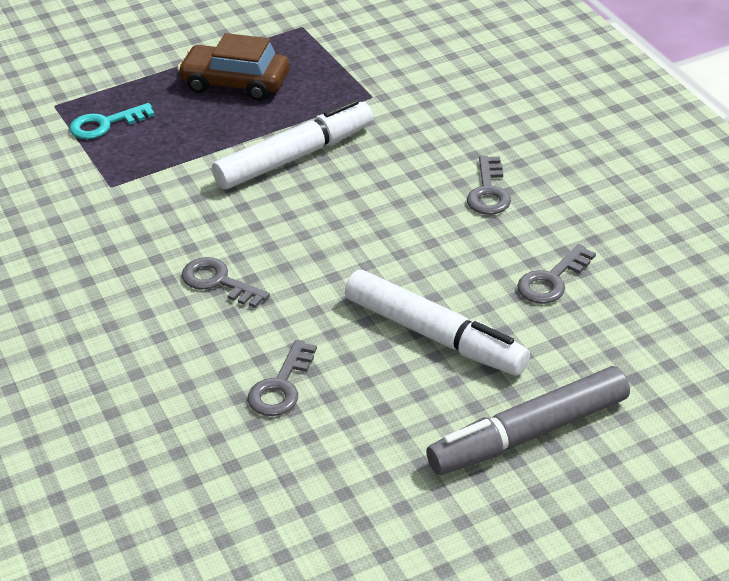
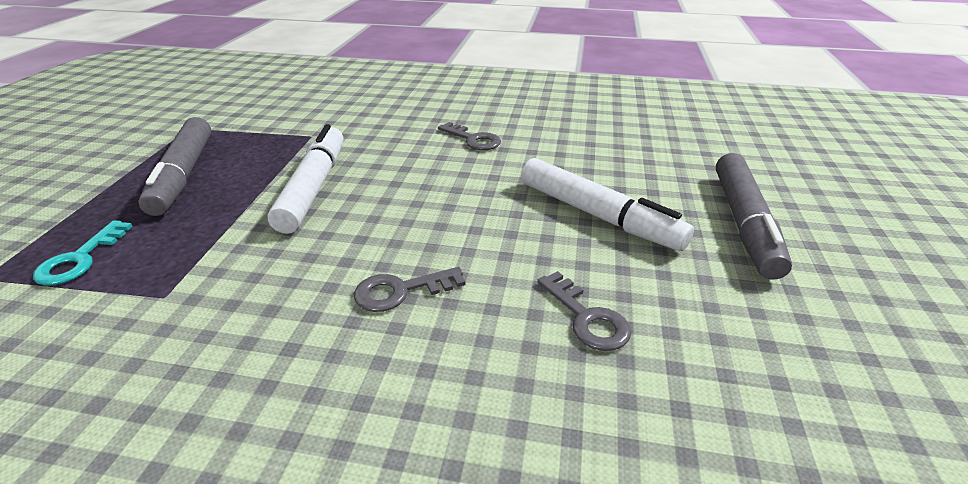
camera: 55 degrees left, 5 degrees down
brown car [177,33,289,101] -> grey marker [138,117,211,216]
white marker [345,270,530,376] -> white marker turned 60 degrees clockwise [521,158,694,251]
grey key [517,244,596,304] -> none

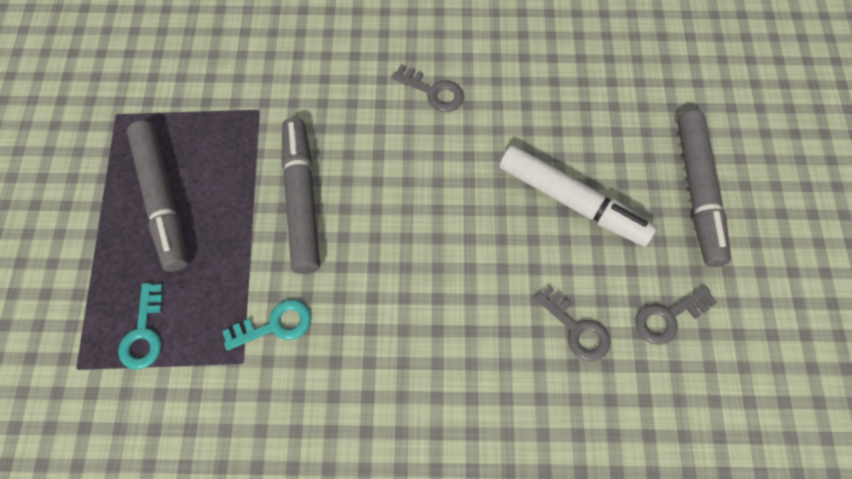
camera: 10 degrees left, 30 degrees up
white marker [267,124,344,234] -> grey marker [282,117,320,274]
grey key [354,267,466,312] -> grey key moved to [635,286,717,345]
none -> turquoise key [222,299,311,351]

